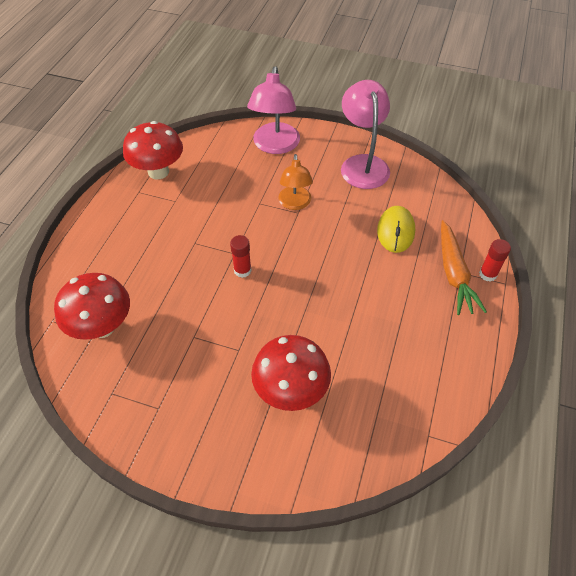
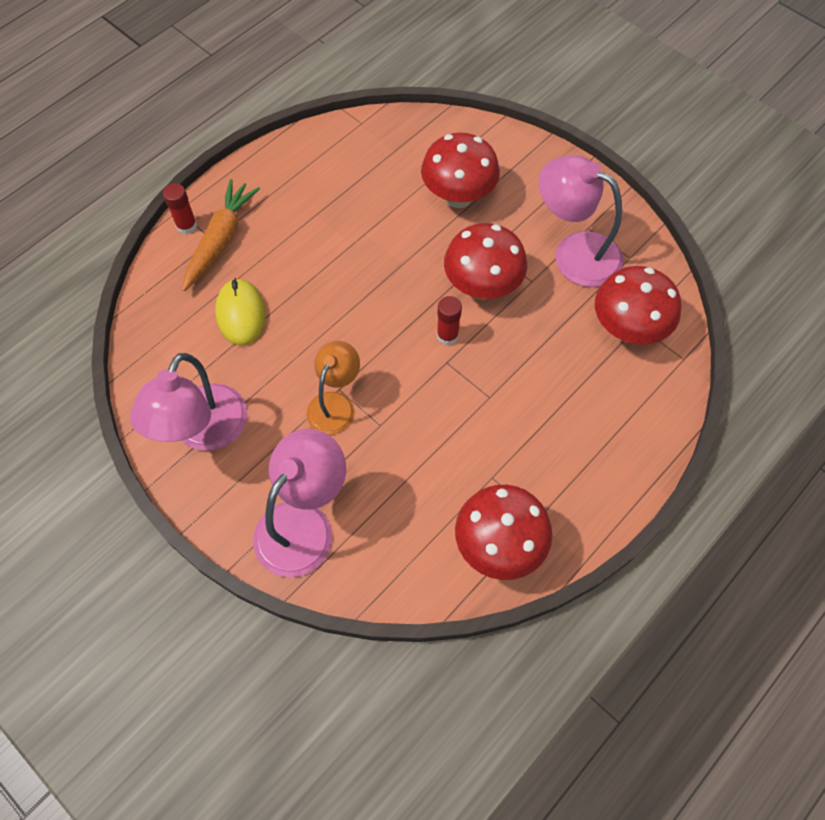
camera: 155 degrees left, 10 degrees up
yellow mouse [377,206,415,253] -> yellow mouse turned 45 degrees counterclockwise [215,278,266,346]
none -> red mushroom [444,223,527,300]
none -> pink lamp [539,155,623,287]

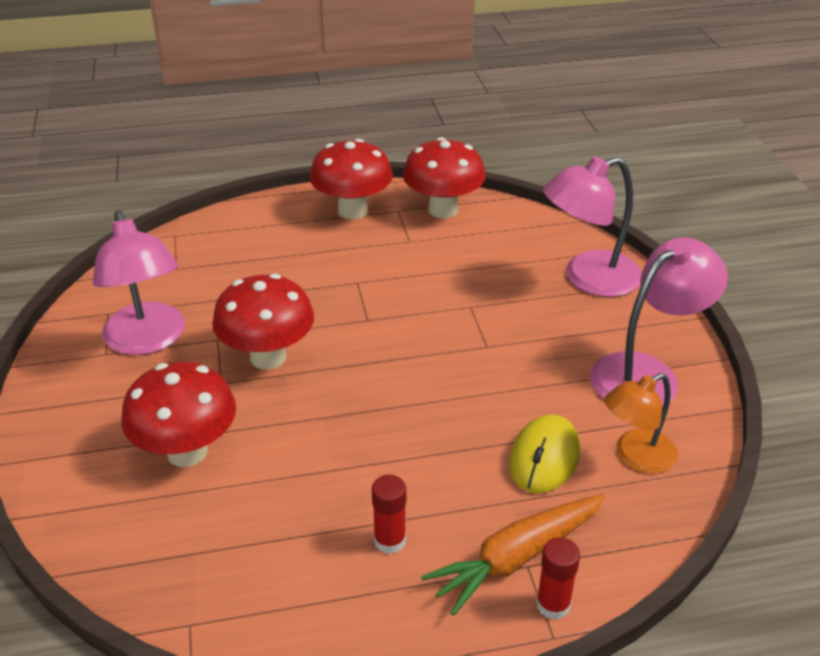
camera: 145 degrees left, 25 degrees down
orange lamp [306,341,360,435] -> orange lamp moved to [604,373,678,474]
red glue stick [437,296,462,345] -> red glue stick moved to [372,475,406,554]
red mushroom [595,266,681,345] -> red mushroom moved to [310,139,393,219]

